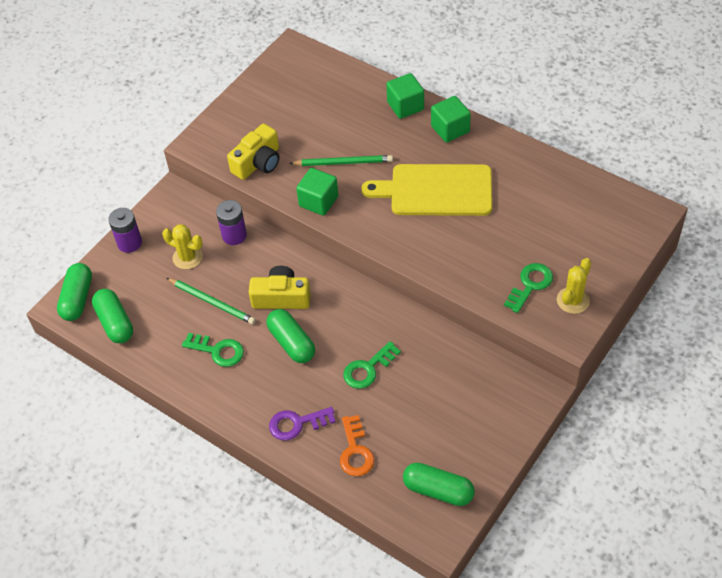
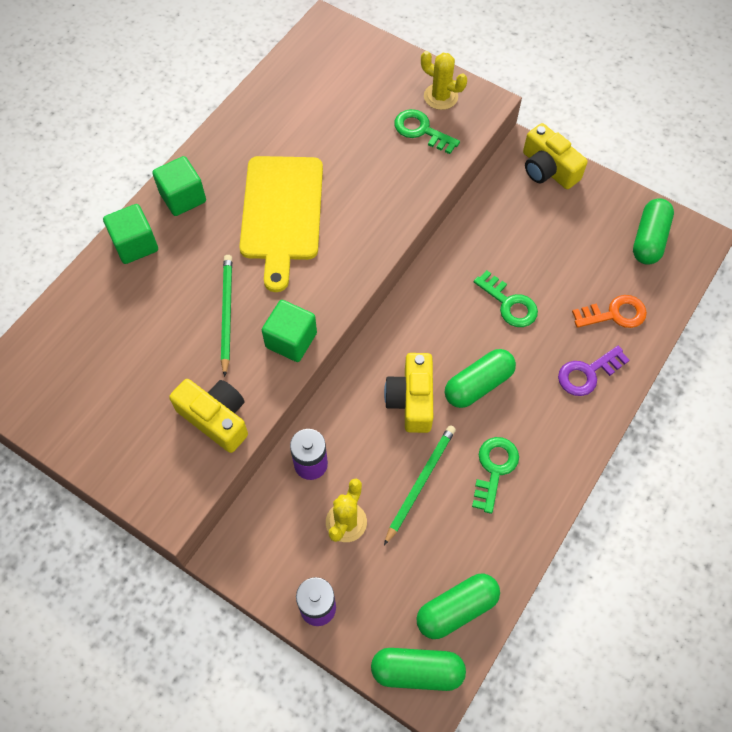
camera: 95 degrees left, 10 degrees up
purple key [269,407,336,440] -> purple key turned 75 degrees clockwise [558,346,630,396]
none -> yellow camera [523,123,588,189]

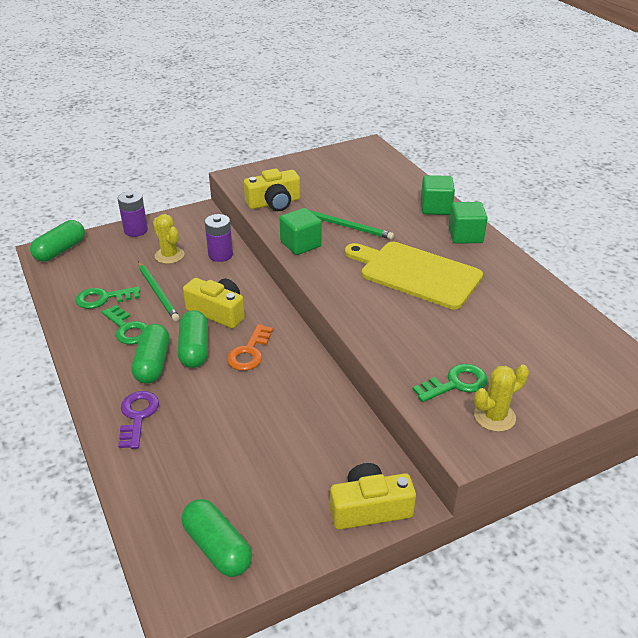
camera: 120 degrees right, 25 degrees down
green capsule [416,573,500,639] -> green capsule moved to [132,324,169,384]
green key [474,270,538,327] -> green key moved to [76,286,140,309]
orange key [572,295,647,328] -> orange key moved to [227,324,273,371]

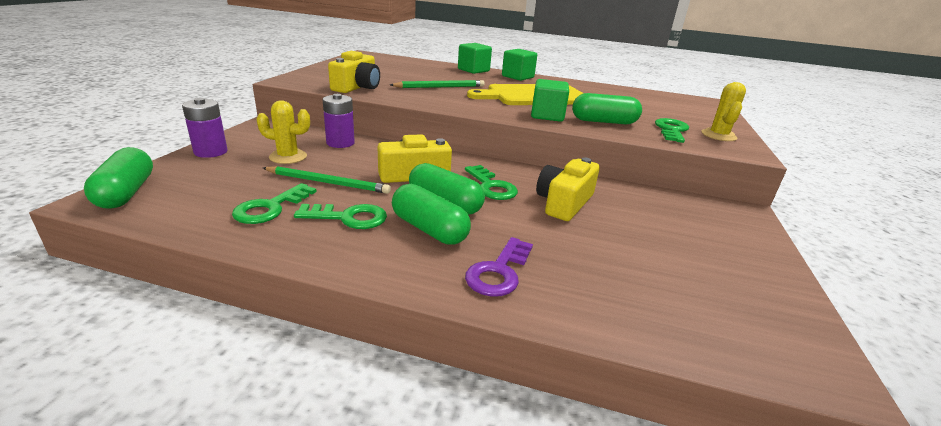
camera: 50 degrees left, 10 degrees down
purple key [118,391,159,449] -> purple key turned 105 degrees counterclockwise [465,237,533,297]
green capsule [182,499,252,577] -> green capsule moved to [572,93,642,124]
orange key [227,324,273,371] -> green key [465,165,518,200]
green cube [279,208,322,255] -> green cube moved to [531,79,569,122]
yellow camera [330,463,416,530] -> yellow camera moved to [536,157,600,221]

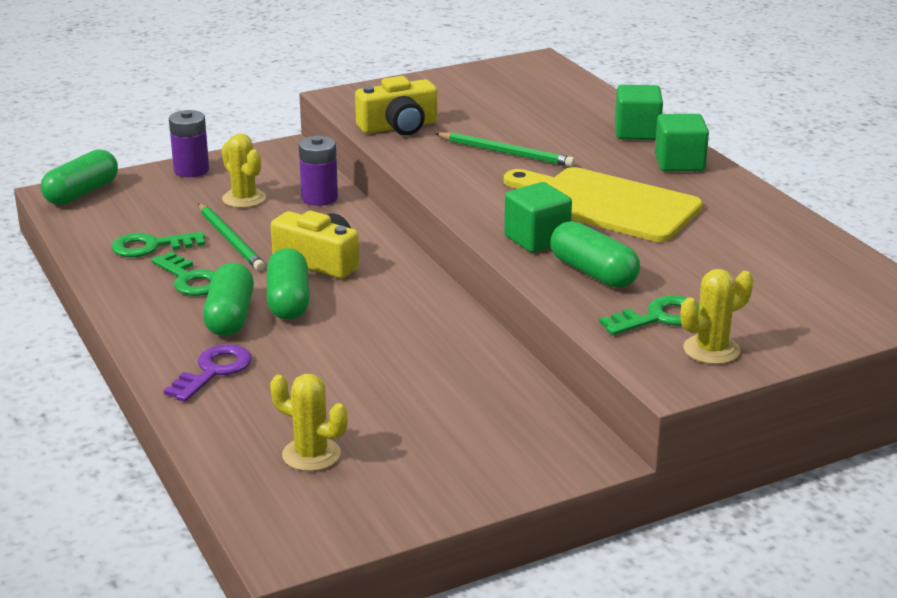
camera: 50 degrees right, 0 degrees up
green key [465,165,518,200] -> none
purple key [465,237,533,297] -> purple key turned 135 degrees clockwise [164,344,252,402]
yellow camera [536,157,600,221] -> none
none -> yellow cactus [270,374,348,471]

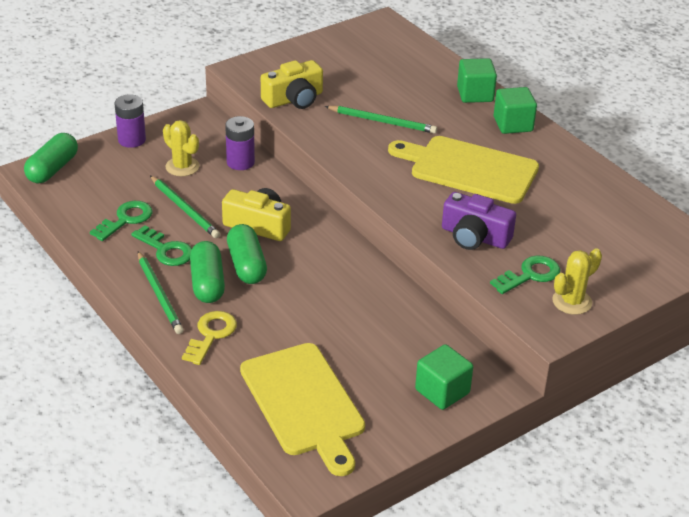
camera: 10 degrees left, 10 degrees up
green key [112,232,205,257] -> green key turned 150 degrees clockwise [90,201,152,241]
purple key [164,344,252,402] -> yellow key [182,311,237,365]
yellow cactus [270,374,348,471] -> yellow cutting board [240,343,365,476]
green cube [504,182,572,253] -> green cube moved to [415,344,473,410]
green capsule [550,221,640,288] -> purple camera [442,192,516,250]
none -> green pencil [138,251,184,334]

